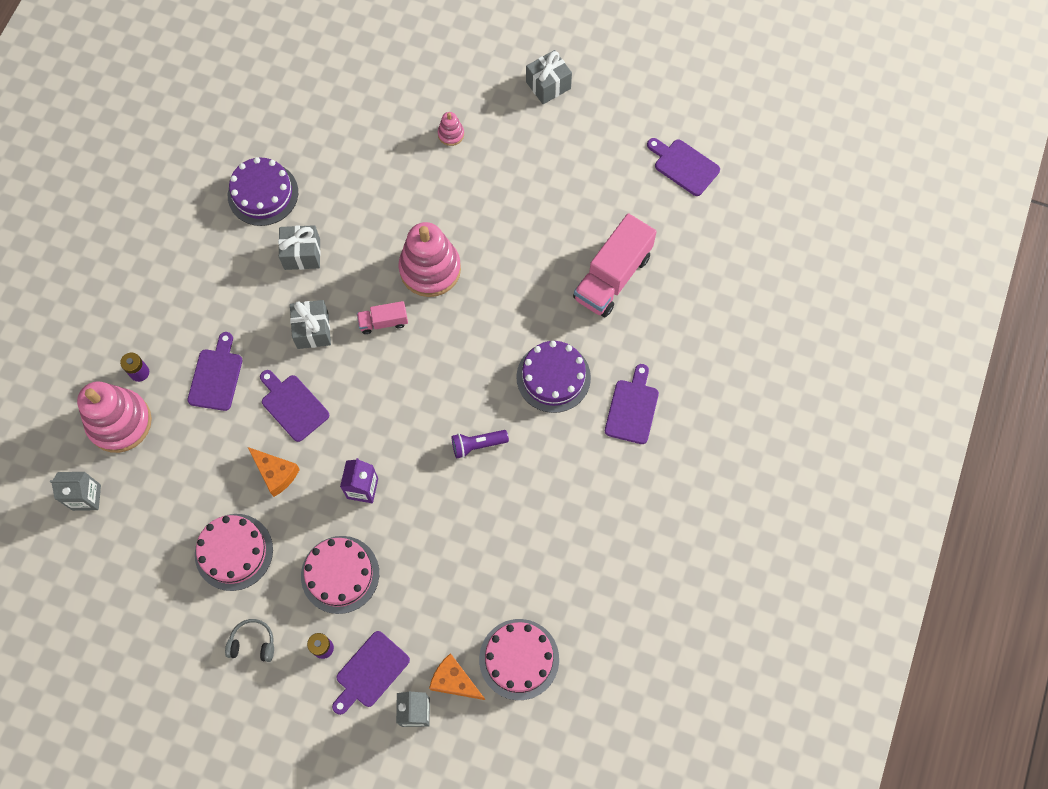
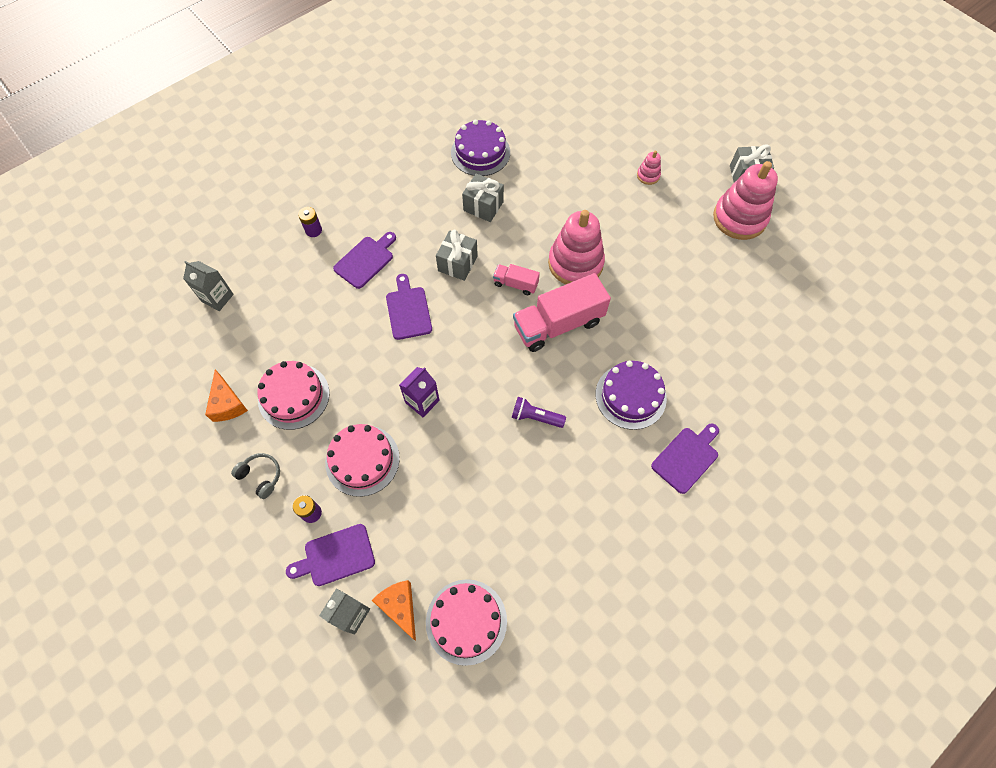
camera: 30 degrees right, 5 degrees down
pink stacking toy [77,381,152,453] -> pink stacking toy moved to [713,161,778,240]
orange cheese [248,447,300,497] -> orange cheese moved to [205,369,248,422]
pink truck [573,213,657,317] -> pink truck moved to [513,273,611,352]
purple cutting board [647,138,720,196] -> none

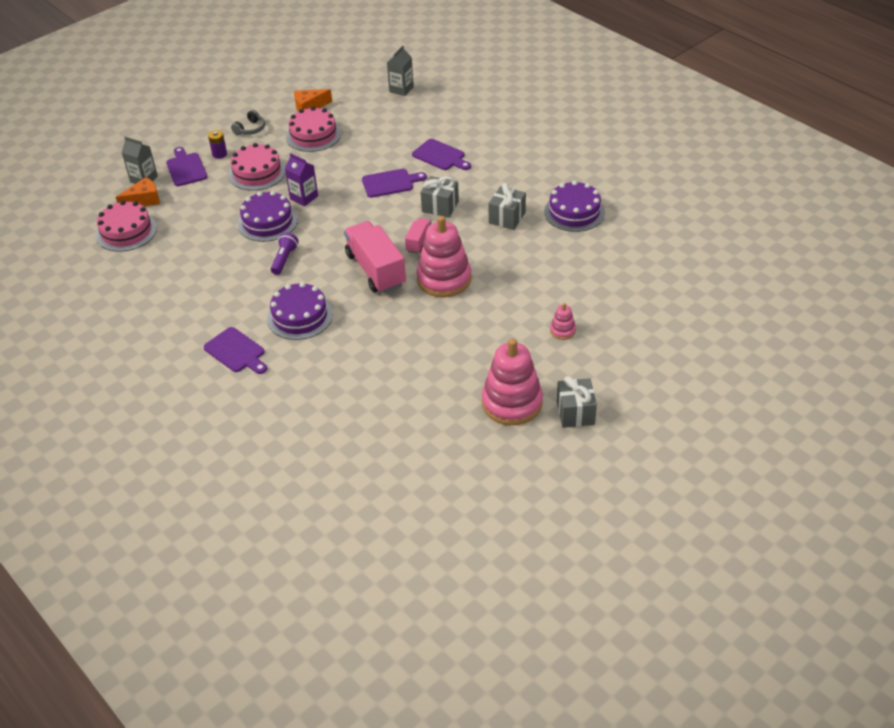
camera: 90 degrees right, 20 degrees down
purple battery [298,207,322,237] -> none
none -> purple cake [238,191,298,242]

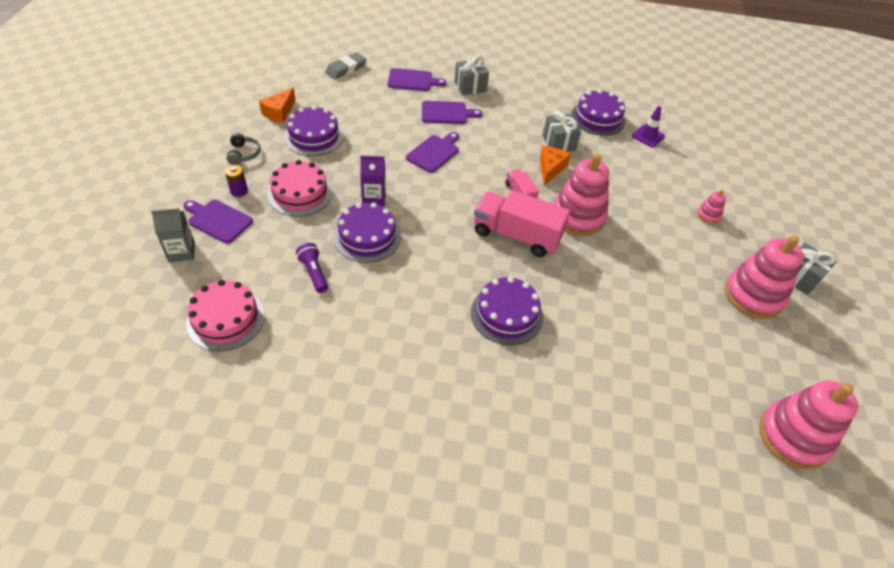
camera: 45 degrees left, 5 degrees up
orange cheese [116,177,160,206] -> orange cheese moved to [540,146,571,186]
purple cutting board [203,327,267,374] -> purple cutting board moved to [387,68,446,91]
purple flashlight [271,232,299,275] -> purple flashlight moved to [296,243,328,293]
pink cake [286,106,341,152] -> purple cake [284,106,344,156]
grey carton [387,45,414,96] -> grey eraser [325,52,367,79]
grey gift [421,176,459,218] -> grey gift moved to [454,56,489,95]
none -> purple traffic cone [632,106,665,148]
none -> pink stacking toy [759,380,858,469]

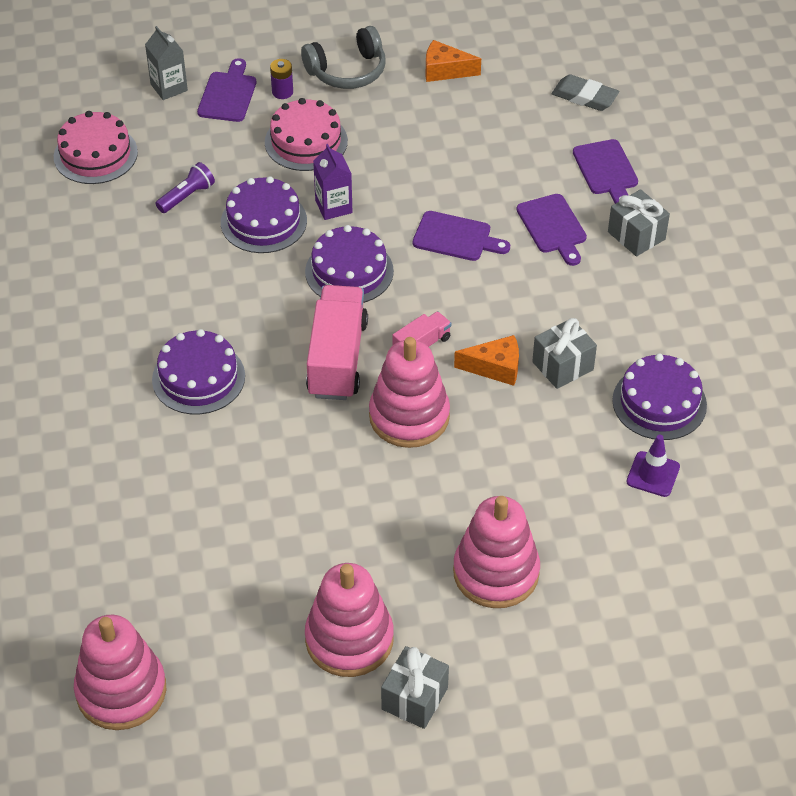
camera: 75 degrees right, 0 degrees up
grey headphones [227,133,261,165] -> grey headphones [301,26,386,89], size x1.70
purple cake [284,106,344,156] -> purple cake moved to [305,225,394,303]
pink stacking toy [697,190,726,224] -> pink stacking toy [453,496,540,608], size x2.23

